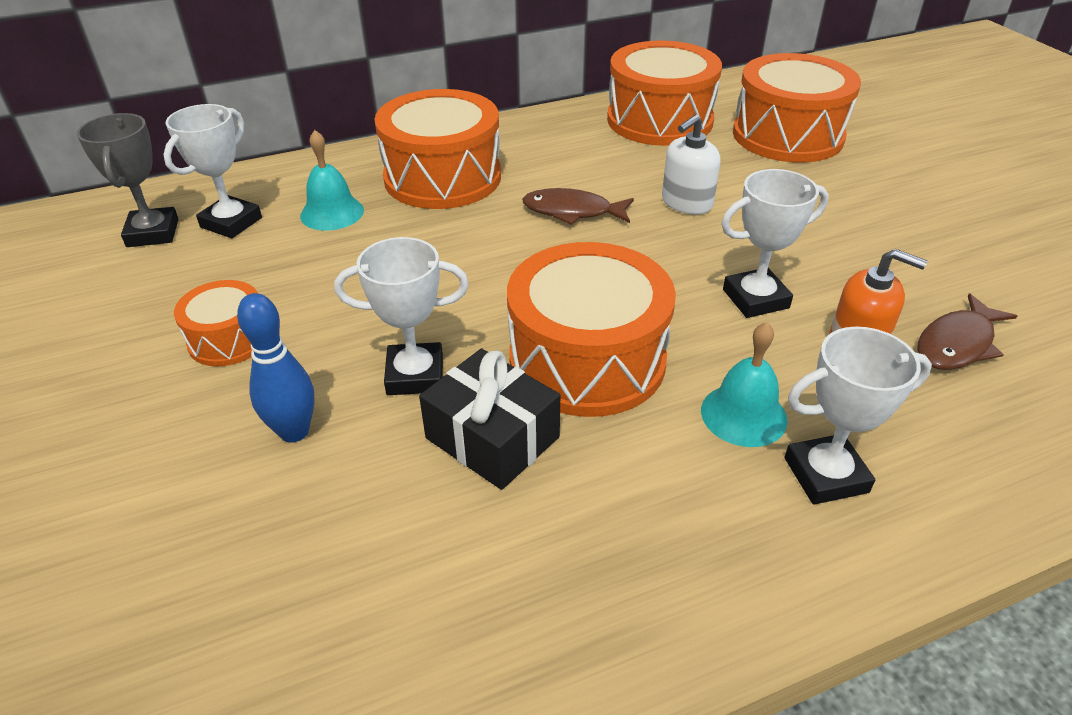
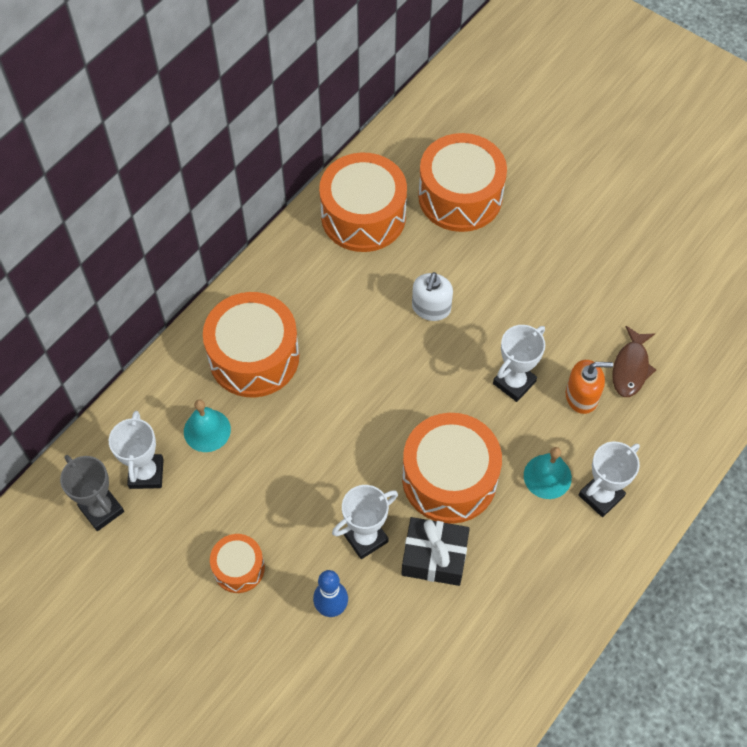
camera: 30 degrees left, 20 degrees up
brown fish [522,188,634,225] -> none

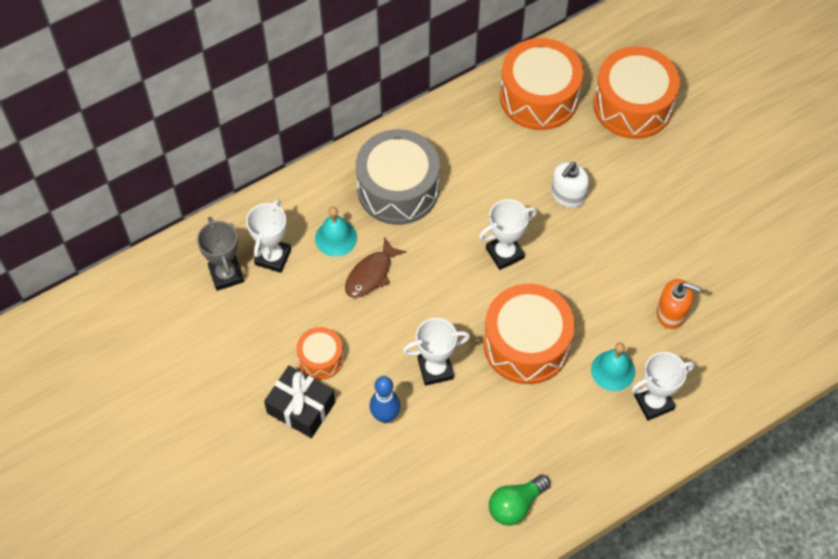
camera: 20 degrees right, 0 degrees up
orange drum [203,292,299,398] -> grey drum [356,129,440,225]
black gift [401,517,470,586] -> black gift moved to [264,366,335,438]
white trophy [493,325,545,402] -> white trophy moved to [479,199,537,270]
brown fish [612,326,656,397] -> brown fish moved to [345,237,406,298]
none -> green light bulb [489,475,550,526]

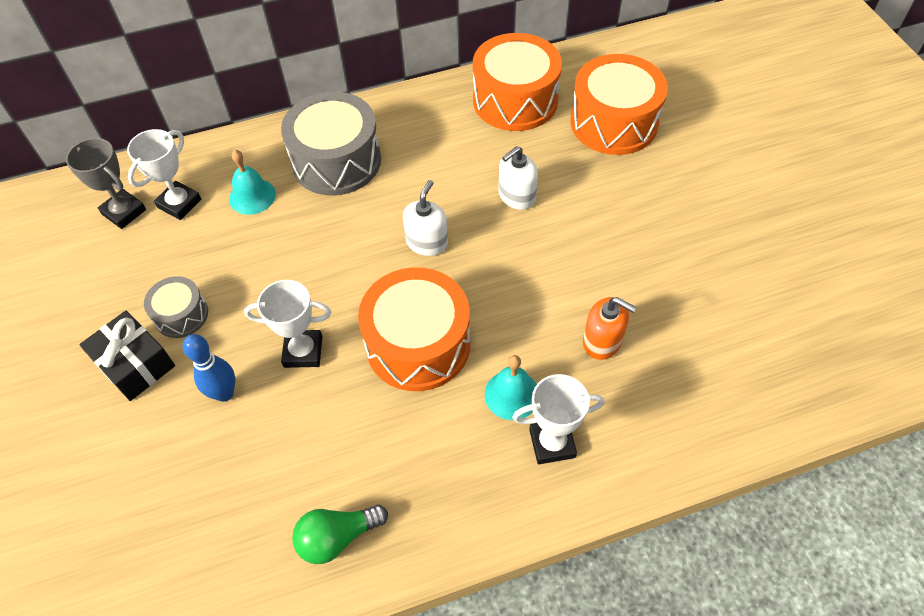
camera: 15 degrees right, 5 degrees down
grey trophy [197,217,244,291] -> grey trophy turned 45 degrees counterclockwise [66,138,146,229]
orange drum [296,327,344,380] -> grey drum [144,276,208,338]
brown fish [345,237,406,298] -> none
white trophy [479,199,537,270] -> white soap dispenser [403,180,448,256]

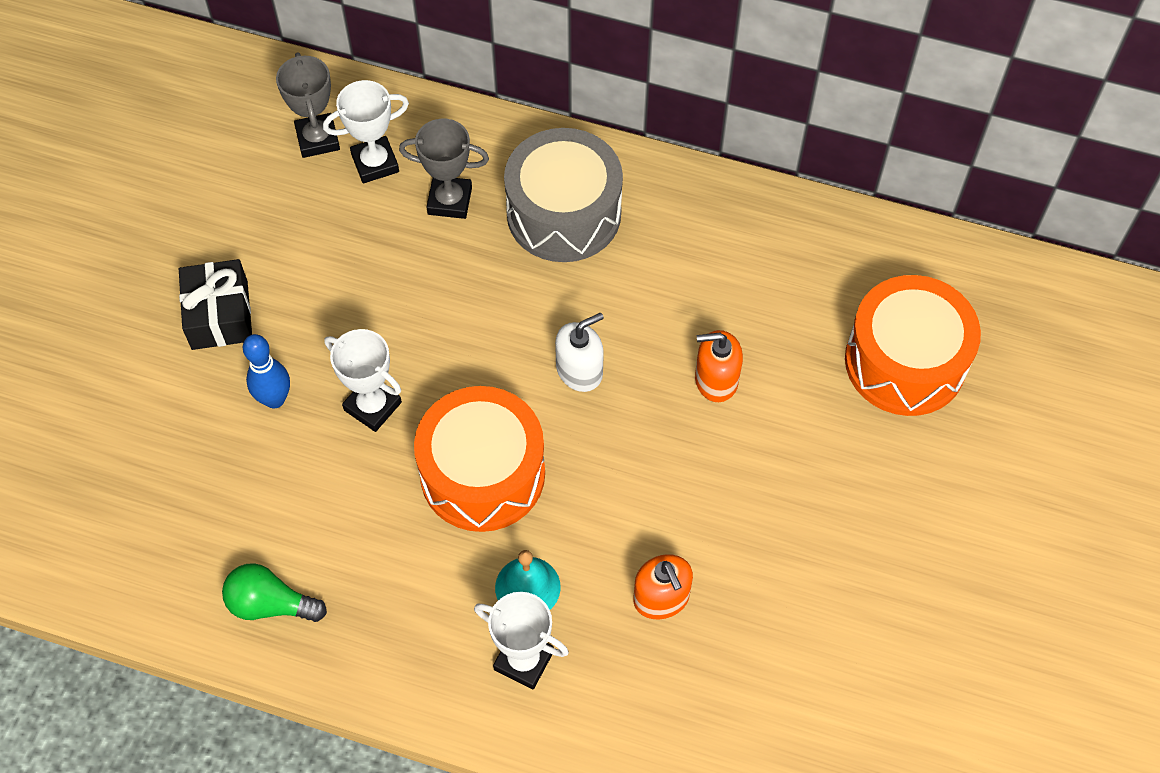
camera: 35 degrees right, 5 degrees up
grey drum [144,276,208,338] -> none
turquoise bell [229,150,276,215] -> grey trophy [399,119,489,219]
orange drum [473,33,562,131] -> none
white soap dispenser [499,146,538,210] -> orange soap dispenser [695,330,743,402]

